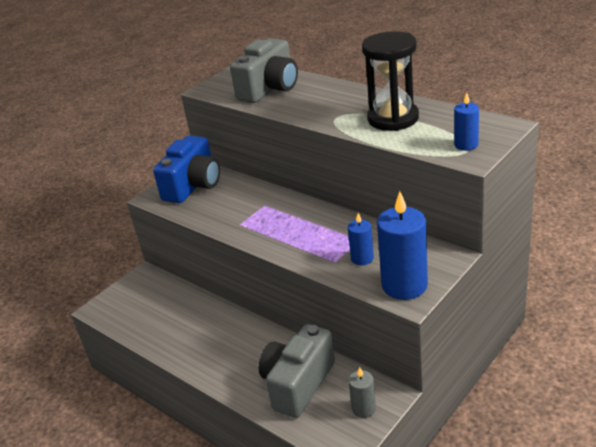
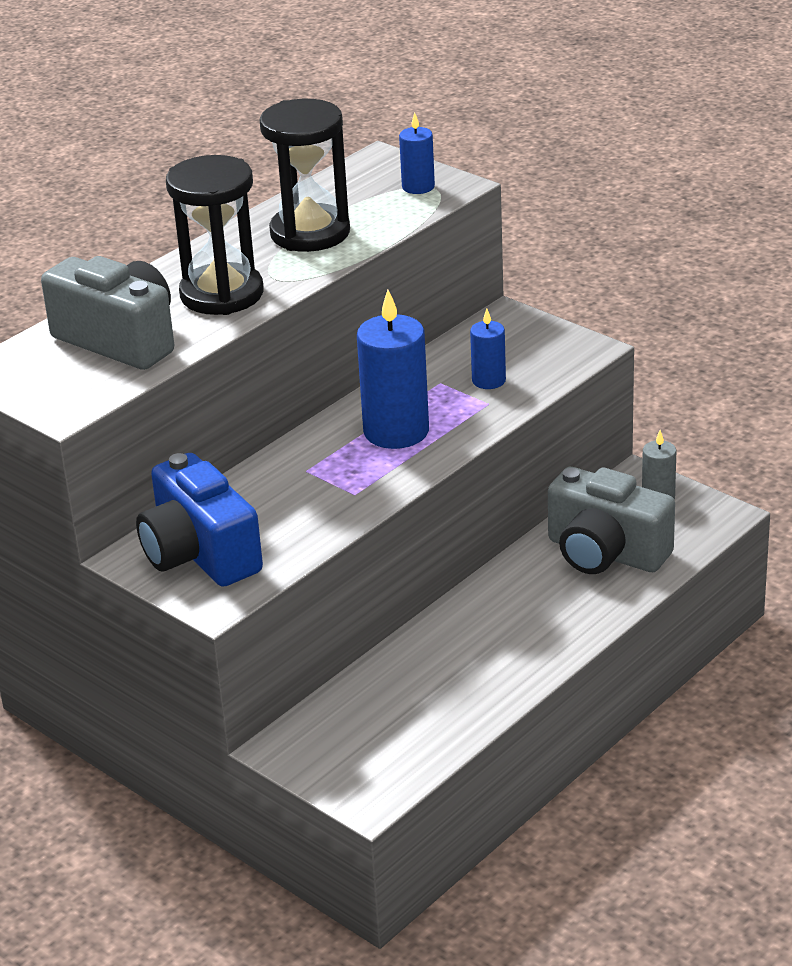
camera: 90 degrees left, 0 degrees up
blue camera [153,135,220,203] -> blue camera turned 150 degrees counterclockwise [136,453,263,587]
blue candle [377,191,428,300] -> blue candle moved to [357,290,429,449]
none -> black hourglass [166,155,263,315]

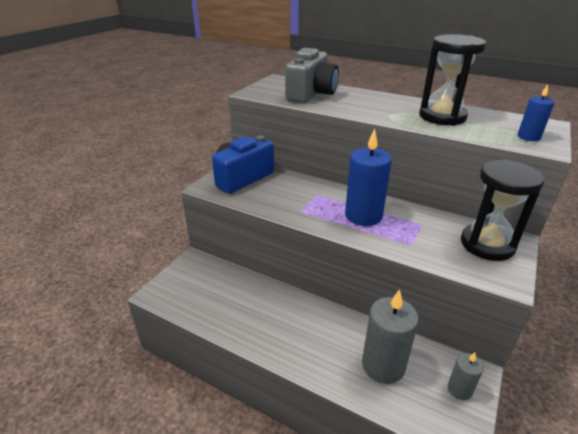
camera: 75 degrees right, 0 degrees up
black hourglass [166,155,263,315] -> black hourglass moved to [461,159,544,261]
blue candle [470,309,506,389] -> none
grey camera [548,467,675,574] -> grey candle [362,289,419,384]

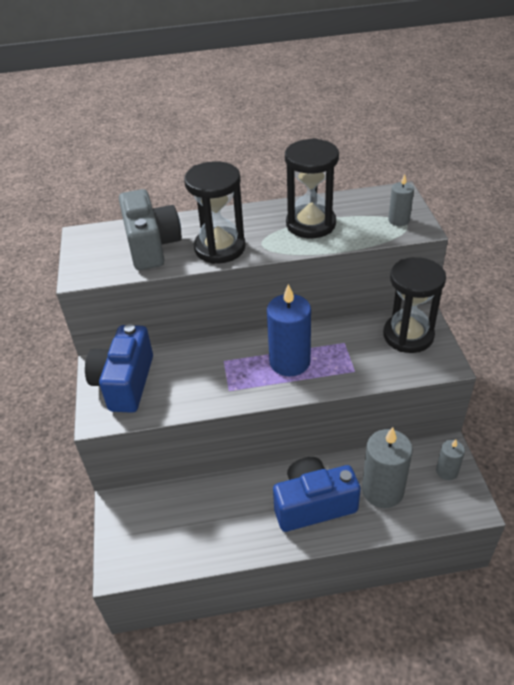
camera: 35 degrees left, 10 degrees up
blue candle [518,84,554,141] -> grey candle [388,174,414,226]
none -> black hourglass [184,161,246,264]
none -> blue camera [273,457,361,532]

